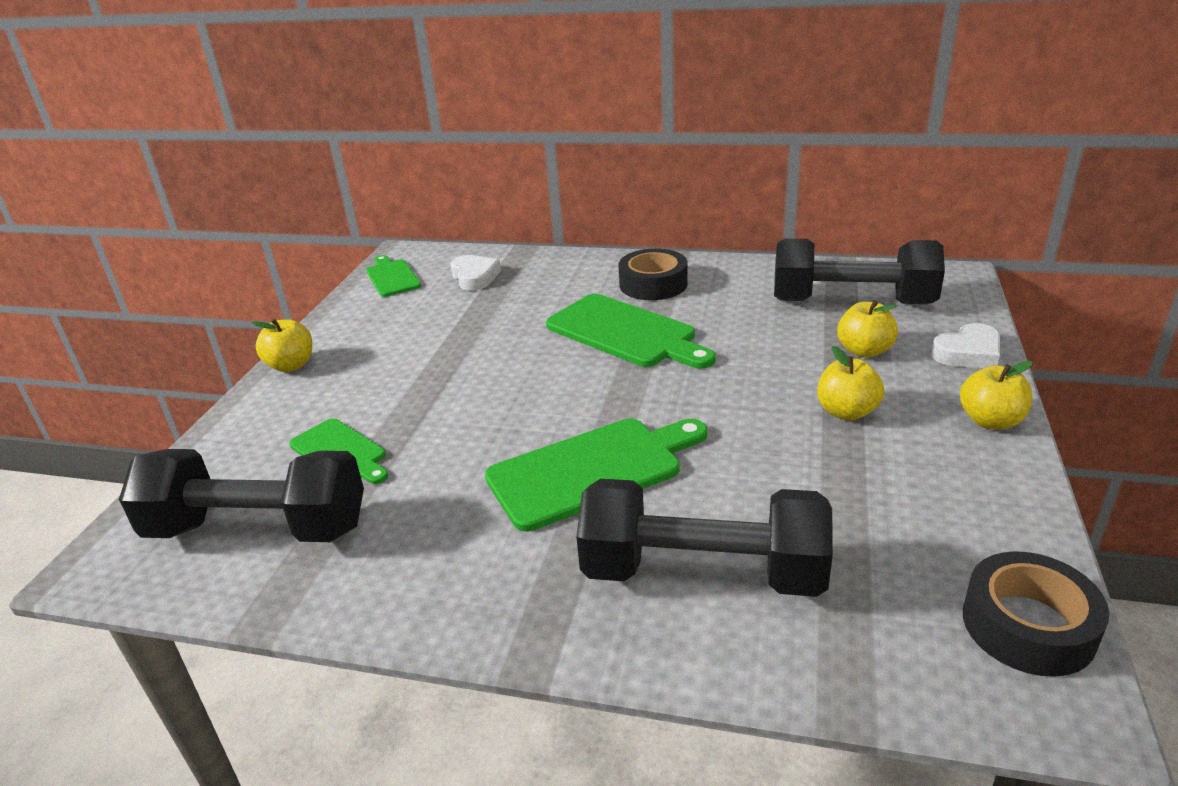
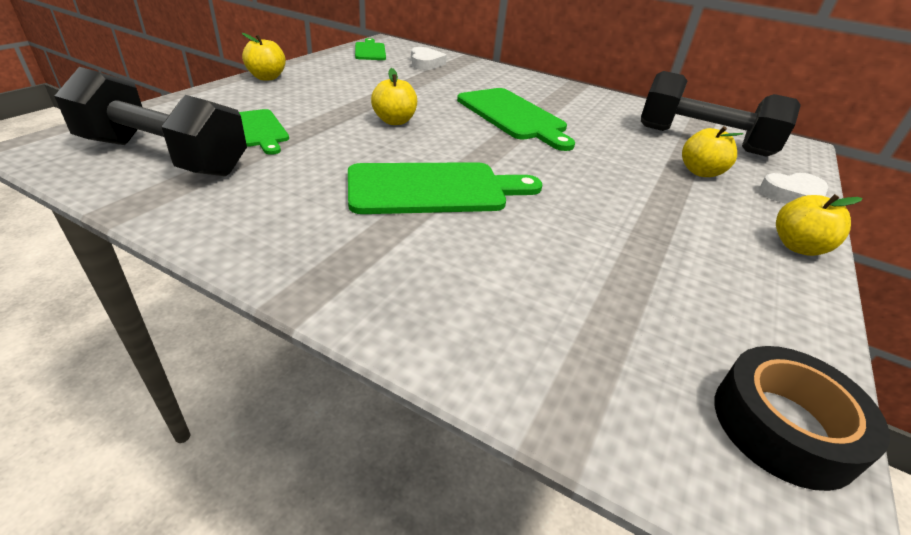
camera: 10 degrees right, 5 degrees up
black dumbbell [576,479,833,597] -> none
black tape [618,249,687,300] -> none
yellow apple [817,346,884,421] -> yellow apple moved to [371,68,417,125]

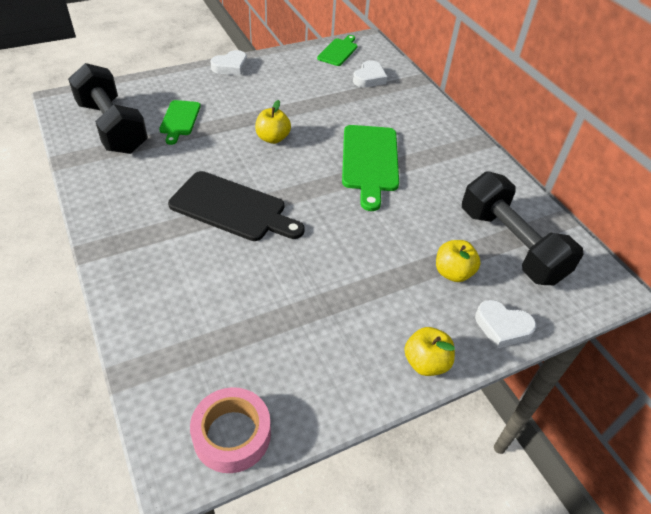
camera: 35 degrees right, 10 degrees up
yellow apple [242,33,286,80] -> white heart [211,50,247,75]
green cutting board [348,162,542,214] -> black cutting board [168,171,305,241]
black tape [715,346,890,491] -> pink tape [190,387,271,473]

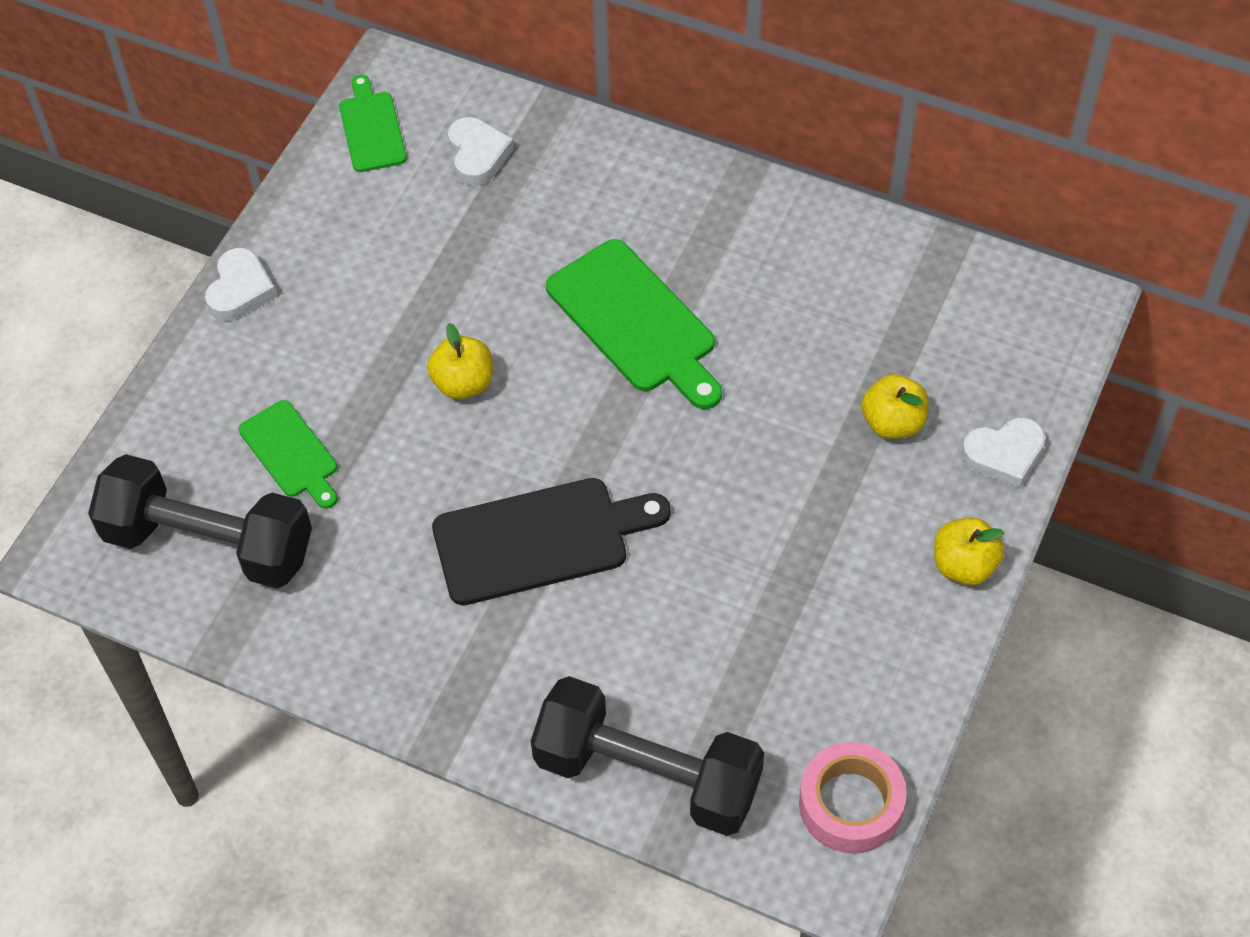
camera: 35 degrees left, 10 degrees up
black dumbbell [462,172,584,285] -> black dumbbell moved to [531,676,764,836]

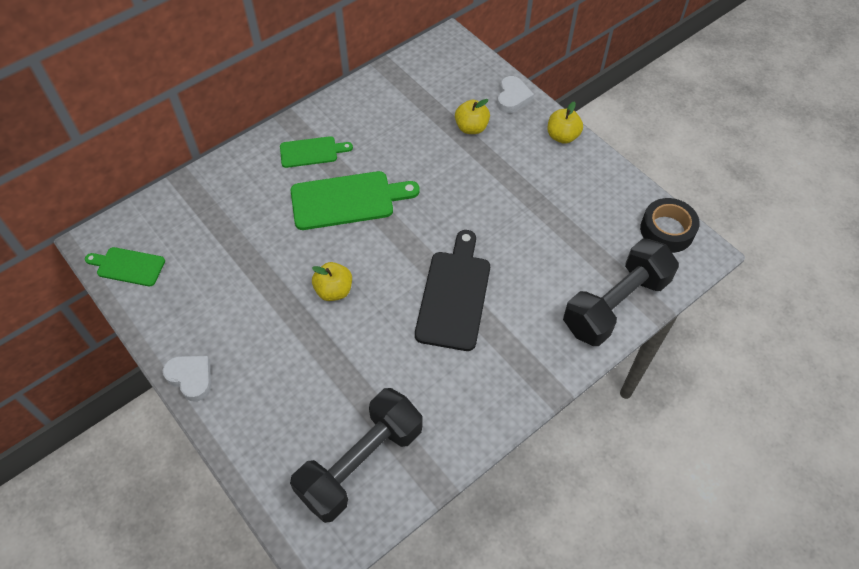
camera: 65 degrees left, 0 degrees up
green cutting board [239,400,337,509] -> green cutting board moved to [280,136,353,168]
white heart [448,117,514,186] -> none
pink tape [799,742,907,854] -> black tape [640,198,700,253]

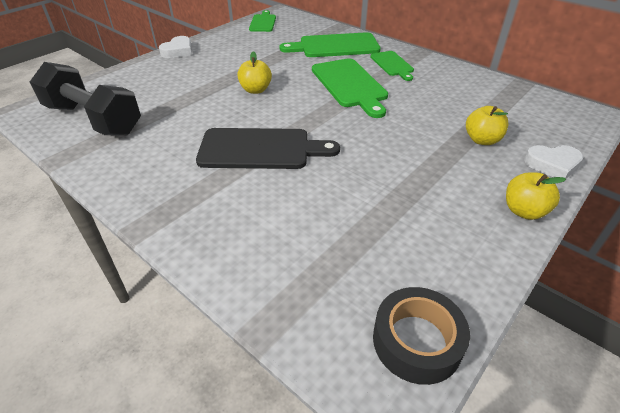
camera: 80 degrees right, 15 degrees down
black dumbbell [563,239,679,346] -> none
none -> green cutting board [279,32,381,57]

